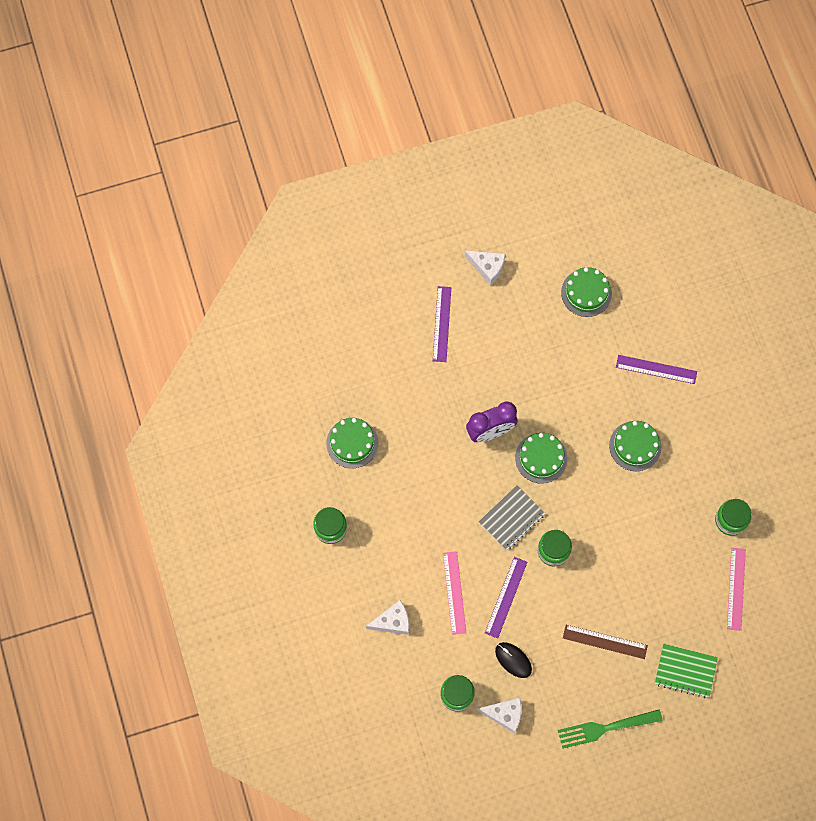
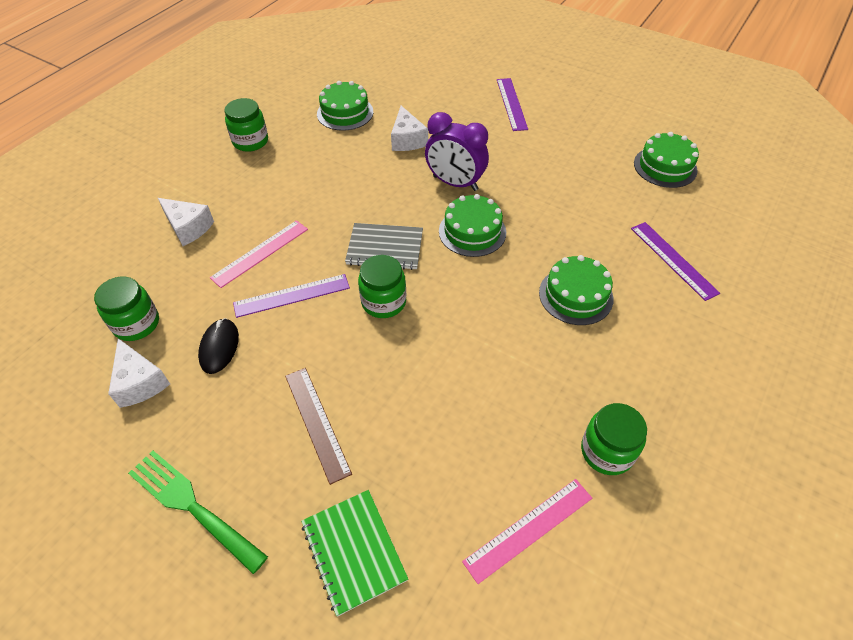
camera: 50 degrees right, 20 degrees down
purple ruler [433,286,451,362] -> purple ruler turned 60 degrees counterclockwise [497,78,528,131]
white cheese [464,250,505,286] -> white cheese moved to [391,106,428,151]

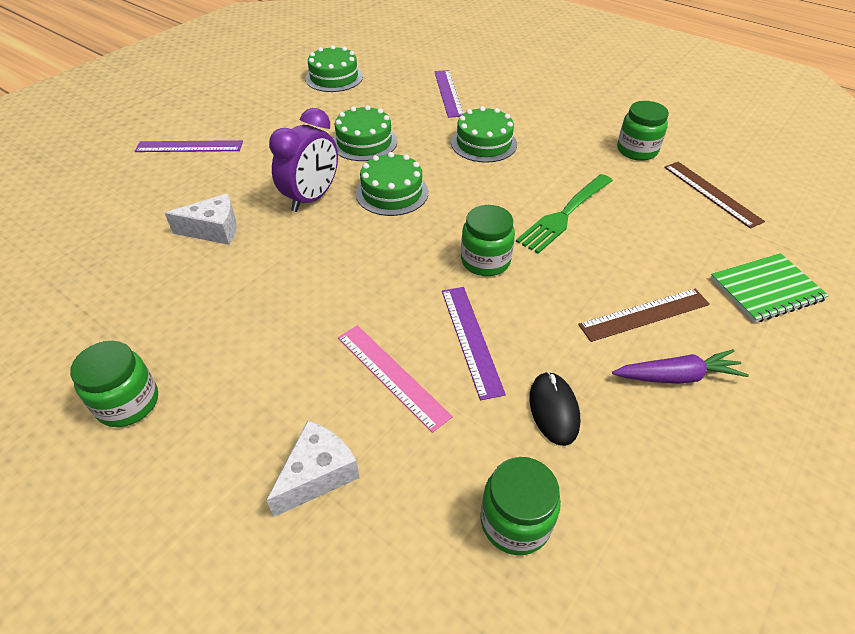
camera: 85 degrees left, 5 degrees down
white cheese [108,338,170,408] -> none
green fork [128,450,268,574] -> green fork moved to [516,174,613,254]
black mouse [198,318,239,374] -> black mouse turned 75 degrees clockwise [529,371,580,446]
green cake [317,81,373,131] -> green cake moved to [333,105,397,161]
grey notebook [345,223,423,270] -> none
pink ruler [462,479,592,584] -> brown ruler [664,162,765,229]
purple ruler [631,222,720,301] -> purple ruler turned 75 degrees counterclockwise [434,70,464,118]
none -> purple carrot [612,349,749,384]

